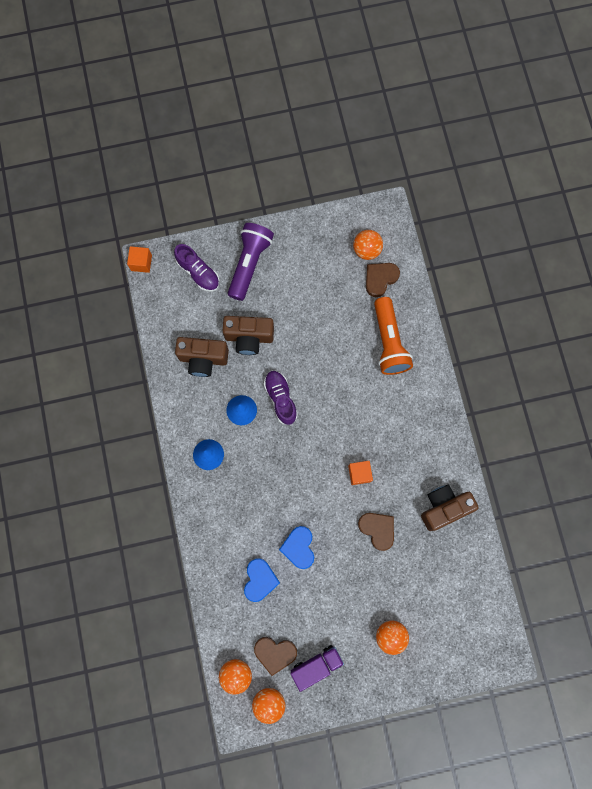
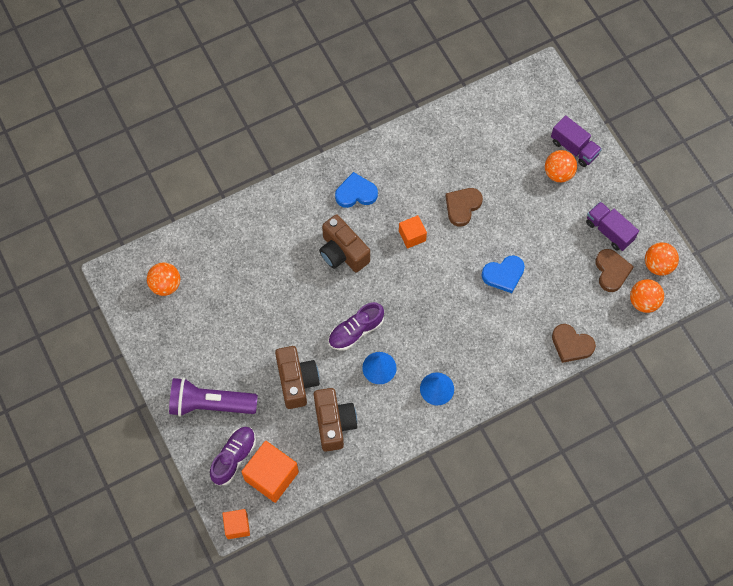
camera: 105 degrees left, 10 degrees down
blue heart [244,558,280,602] -> blue heart moved to [335,172,378,208]
brown heart [366,263,400,297] -> brown heart moved to [552,324,596,363]
orange flashlight [374,297,413,375] -> none
brown camera [421,484,479,531] -> brown camera moved to [319,214,370,272]
none -> orange cube [241,441,299,503]
none -> purple truck [551,115,602,167]

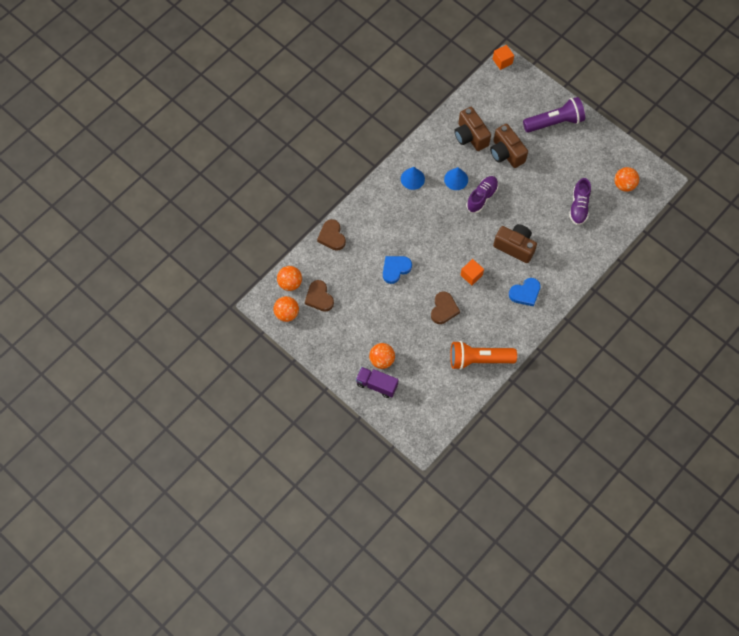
camera: 160 degrees right, 0 degrees up
purple shoe [210,427,256,485] -> purple shoe moved to [569,178,591,225]
orange cube [241,441,299,503] -> none
brown heart [552,324,596,363] -> brown heart turned 120 degrees counterclockwise [317,219,346,251]
purple truck [586,202,639,251] -> none
none -> orange flashlight [450,341,517,370]

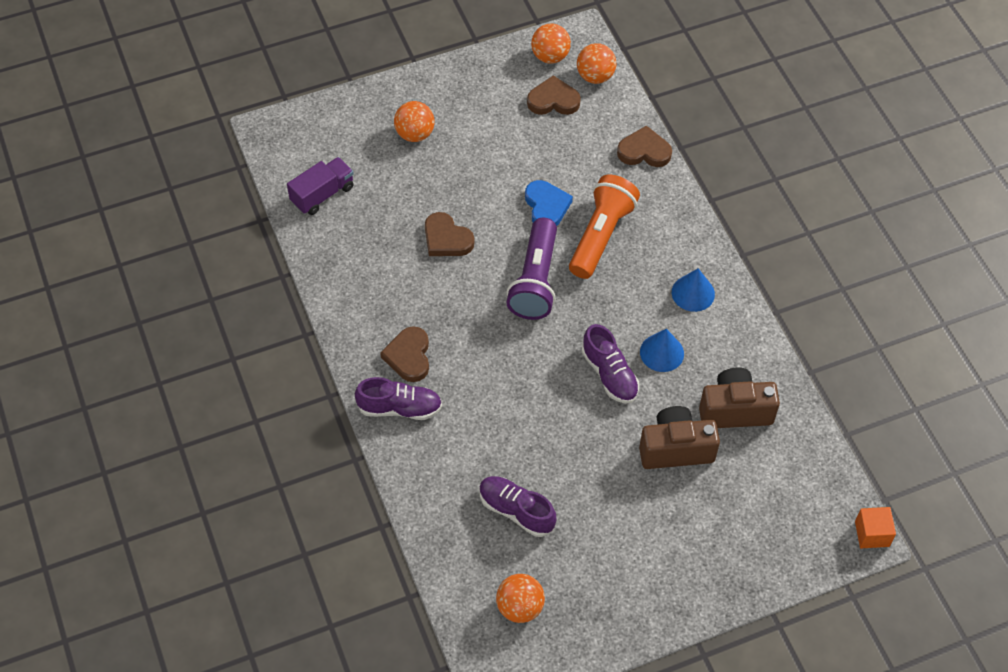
camera: 115 degrees right, 10 degrees down
purple truck [356,367,398,398] -> purple truck moved to [287,157,354,215]
orange flashlight [450,341,517,370] -> orange flashlight moved to [569,175,640,279]
orange cube [460,259,484,286] -> none
brown camera [493,224,537,263] -> none
blue heart [509,278,540,306] -> brown heart [380,326,429,382]
purple flashlight [523,97,585,133] -> purple flashlight moved to [506,218,557,320]
none -> purple shoe [355,377,442,420]

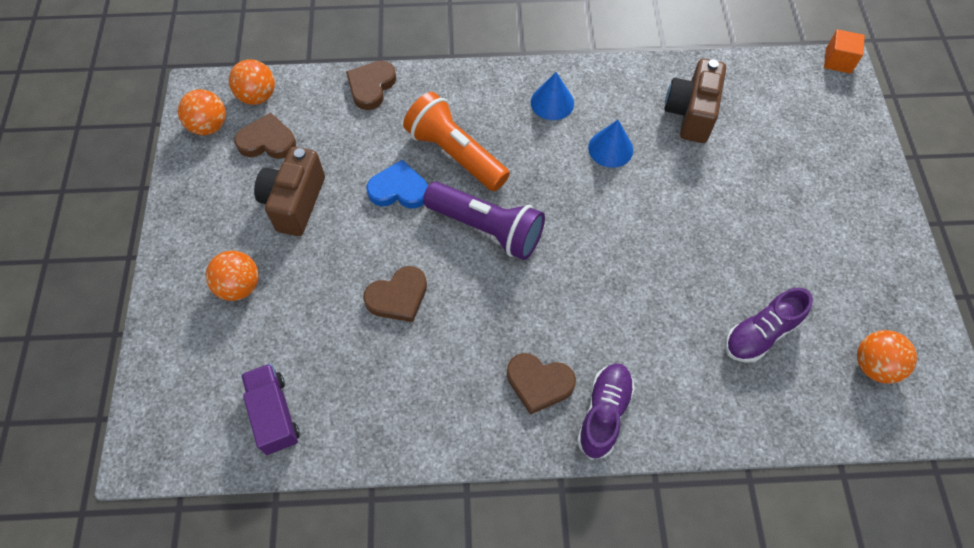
camera: 70 degrees left, 5 degrees up
brown heart [527,75,581,115] -> brown heart turned 75 degrees clockwise [234,113,296,159]
purple shoe [582,324,639,404] -> none
brown camera [639,406,720,469] -> brown camera moved to [254,147,325,236]

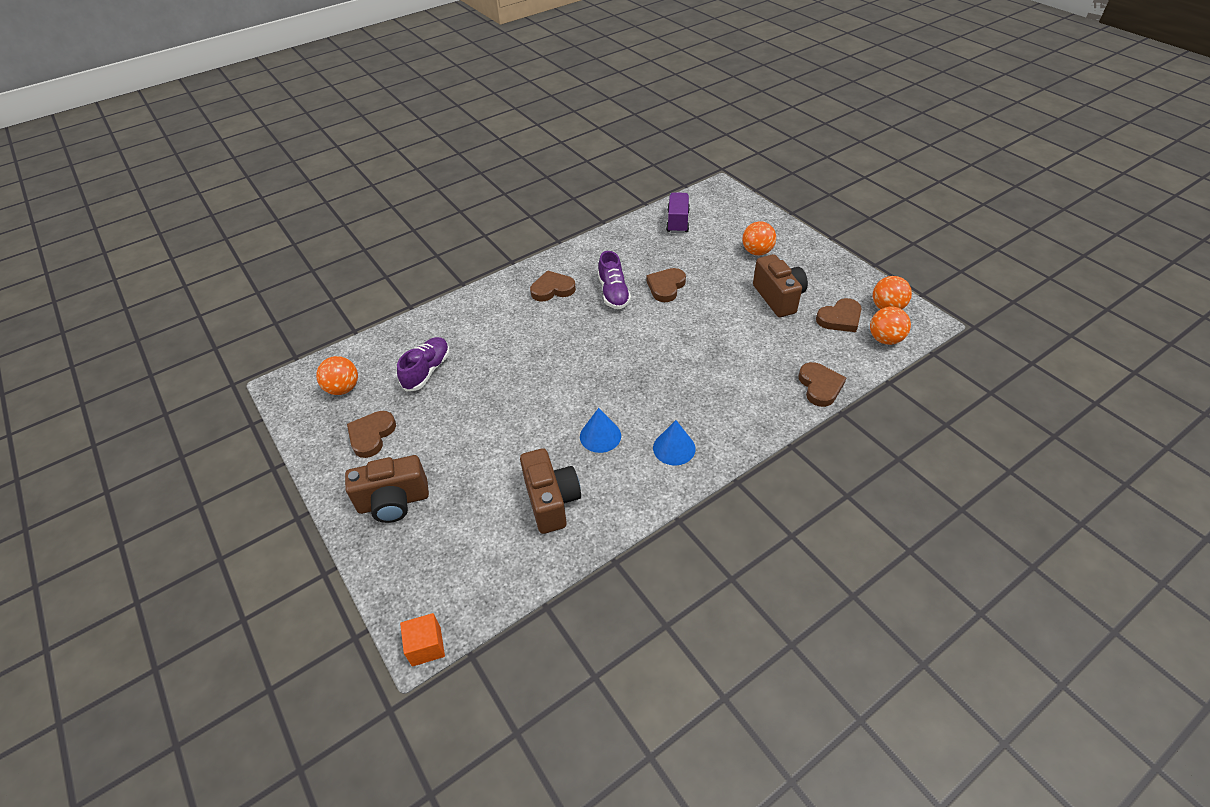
camera: 150 degrees right, 15 degrees down
purple truck [241,363,300,455] -> purple truck turned 120 degrees counterclockwise [666,192,690,233]
blue heart [367,160,428,209] -> none
orange flashlight [403,92,510,191] -> none
purple flashlight [423,182,545,260] -> none
purple shoe [577,363,635,459] -> purple shoe moved to [598,251,631,309]
none -> brown camera [345,455,429,523]
none -> brown heart [347,411,396,458]

